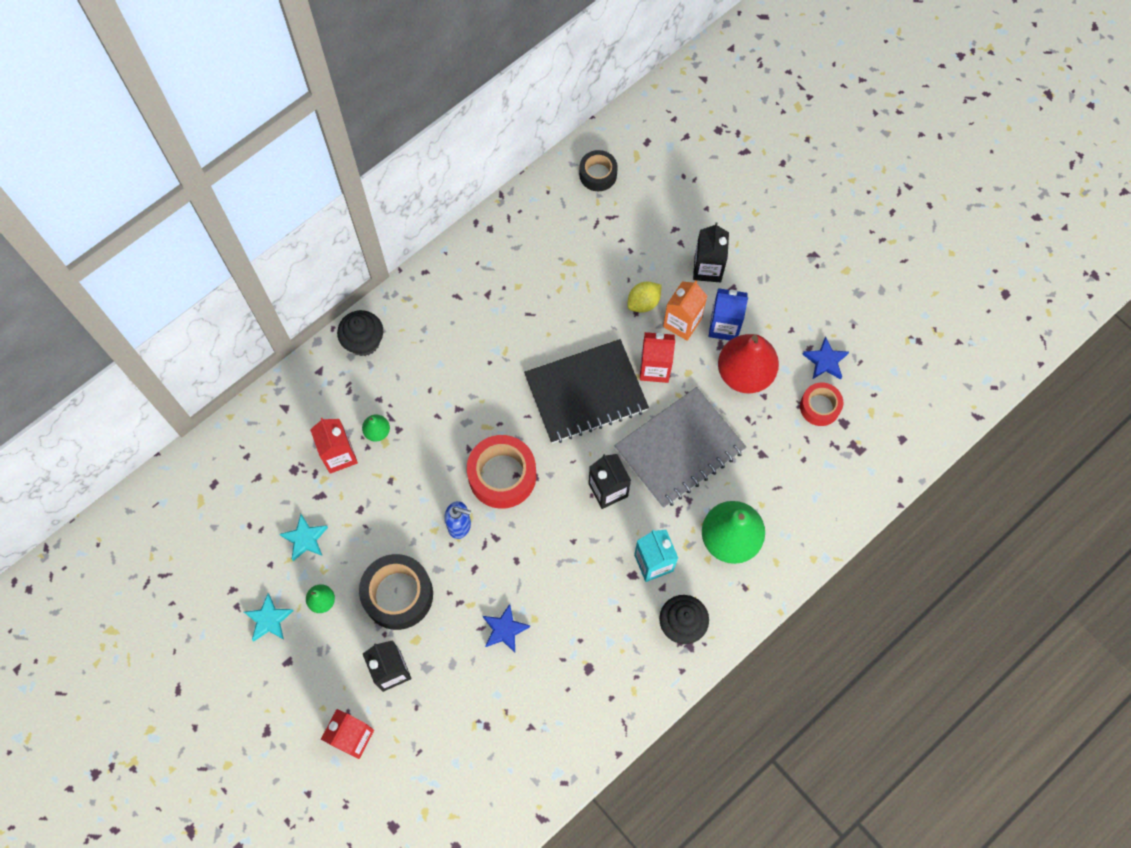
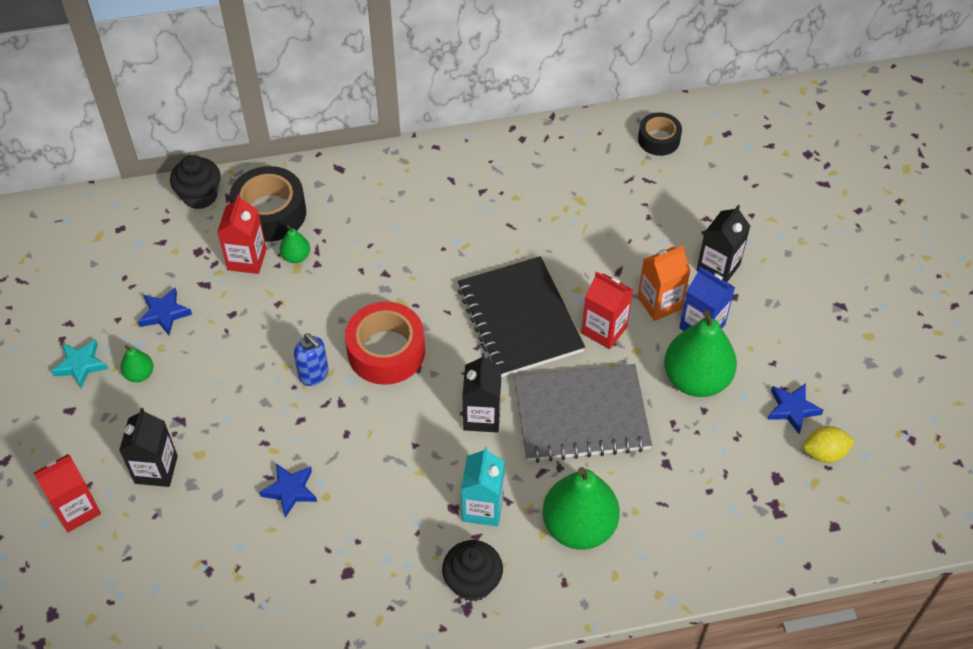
camera: 30 degrees right, 15 degrees down
turquoise star [279,514,328,561] -> blue star [138,288,192,335]
black cupcake [337,310,383,356] -> black cupcake moved to [170,155,221,209]
black tape [359,554,433,630] -> black tape moved to [229,166,306,242]
black notebook [524,339,649,443] -> black notebook turned 60 degrees clockwise [458,256,585,377]
yellow lemon [627,282,661,313] -> yellow lemon moved to [803,426,855,463]
red pear [718,334,779,393] -> green pear [664,310,737,397]
red tape [800,383,843,426] -> none

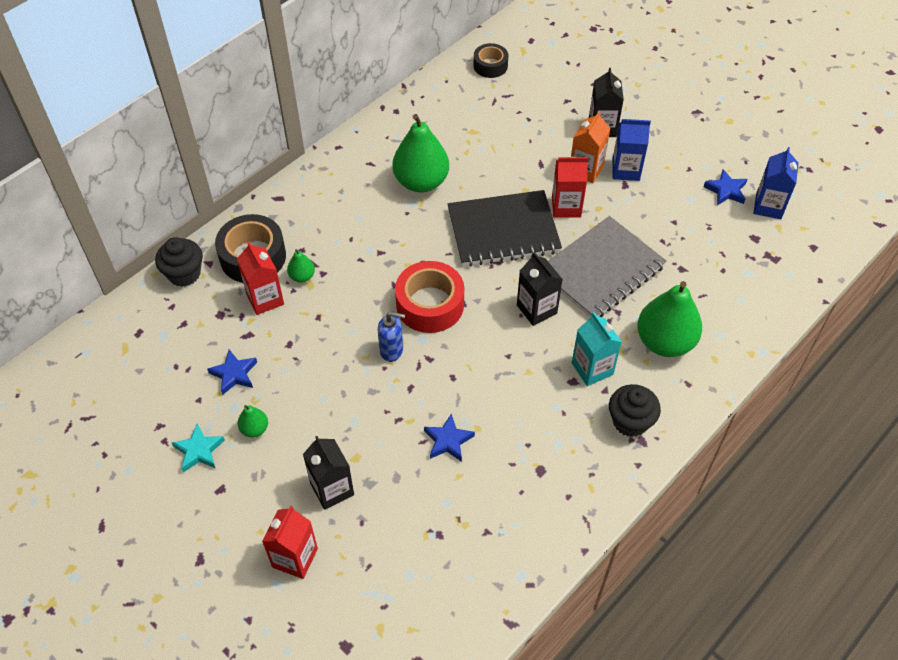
camera: 35 degrees left, 0 degrees up
black notebook [458,256,585,377] -> black notebook turned 45 degrees counterclockwise [448,190,562,267]
green pear [664,310,737,397] -> green pear moved to [392,114,449,193]
yellow lemon [803,426,855,463] -> blue carton [753,147,799,219]

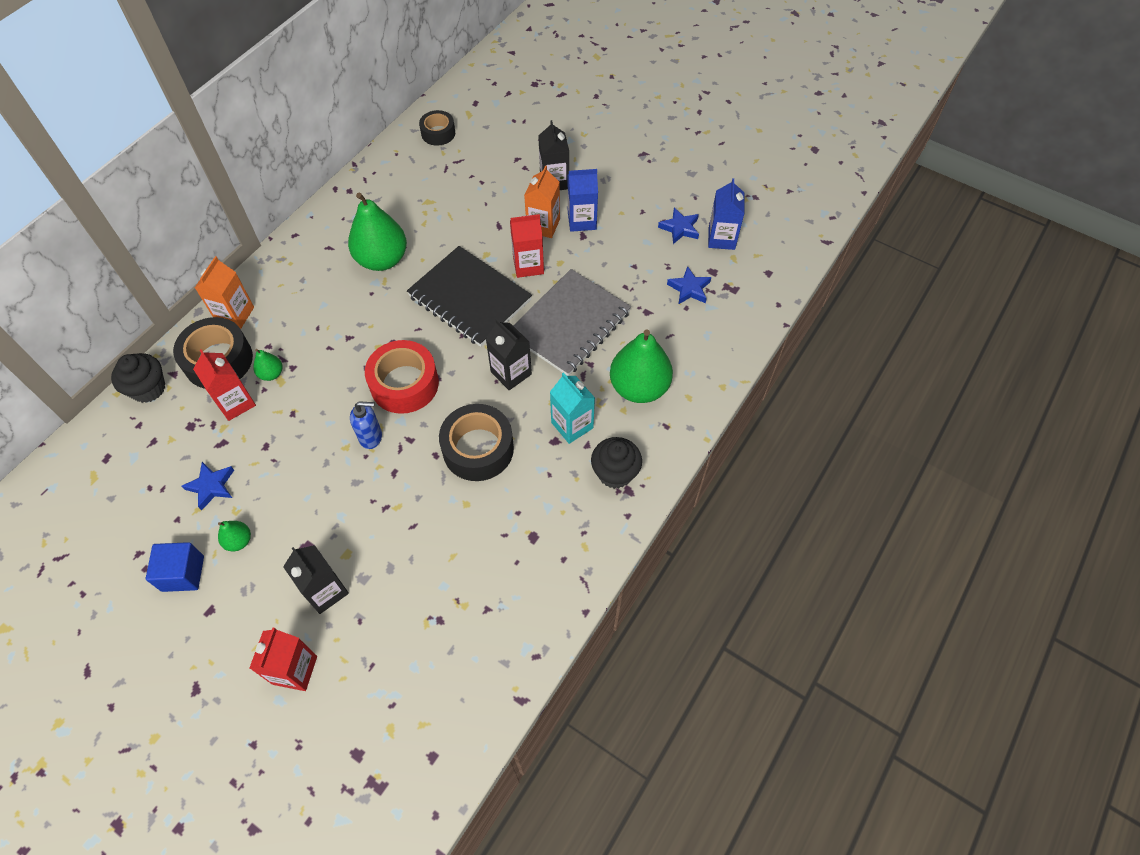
camera: 10 degrees left, 5 degrees up
turquoise star [172,424,225,473] -> blue cube [146,542,204,592]
blue star [424,414,475,462] -> blue star moved to [667,266,711,305]
black notebook [448,190,562,267] -> black notebook turned 60 degrees clockwise [407,246,532,347]
none -> orange carton [195,256,254,329]
none -> black tape [439,404,514,481]

